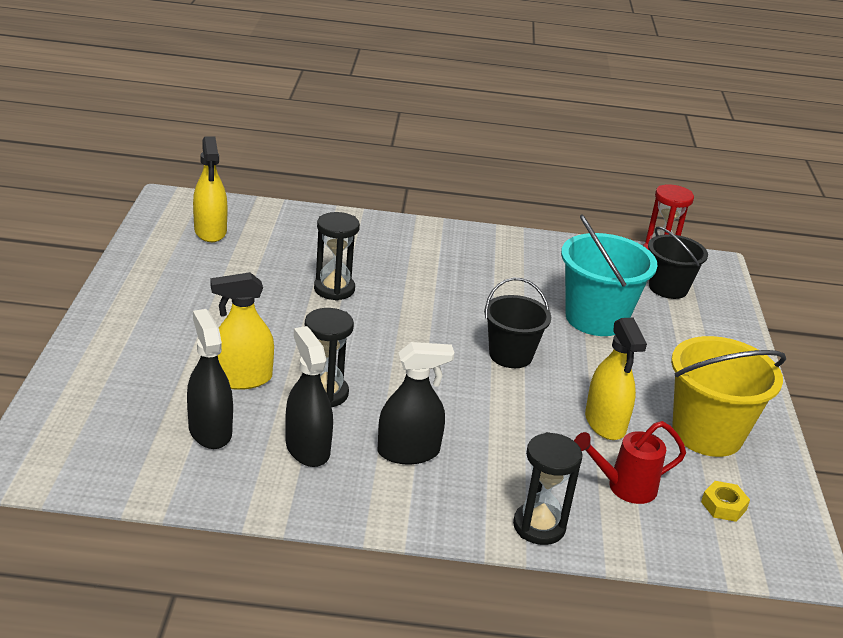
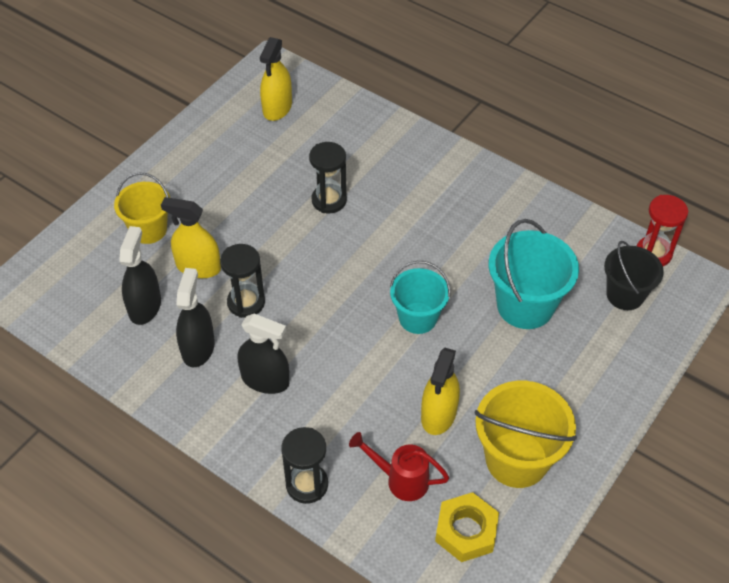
camera: 35 degrees right, 20 degrees up
black bucket [484,278,551,368] -> turquoise bucket [390,261,451,334]
yellow nut [701,481,750,522] -> yellow nut [435,492,499,562], size x1.71
none -> yellow bucket [114,172,170,244]

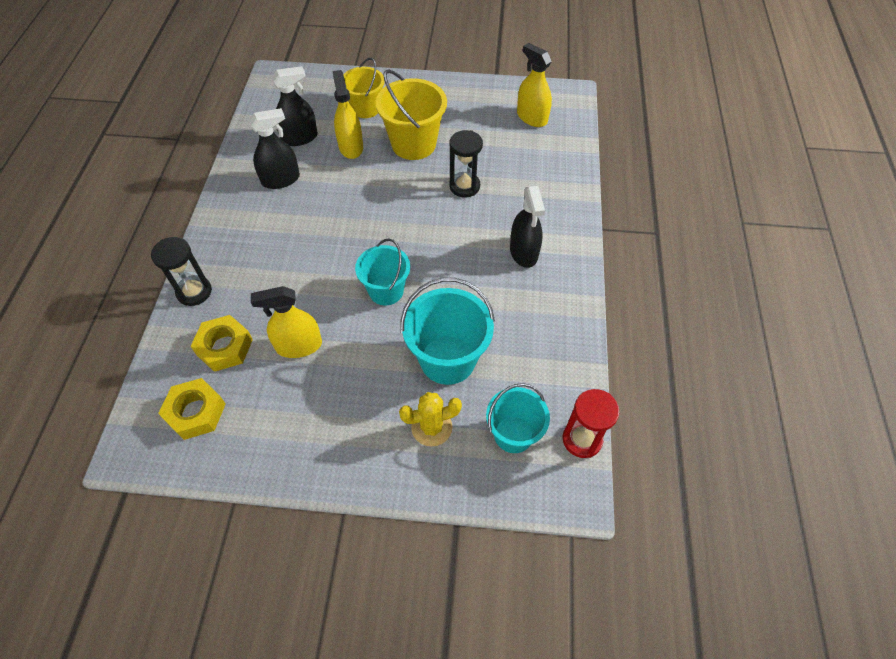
camera: 60 degrees right, 5 degrees up
black hourglass [220,244,265,318] -> none
black spray bottle [238,314,290,394] -> black spray bottle moved to [510,186,545,268]
yellow spray bottle [260,37,292,121] -> yellow spray bottle turned 60 degrees clockwise [517,43,552,127]
red watering can [349,432,449,501] -> yellow nut [190,315,253,372]
yellow bucket [475,381,577,488] -> yellow bucket moved to [376,69,447,160]
black bucket [604,241,664,310] -> turquoise bucket [486,383,550,453]
none -> yellow cactus [399,392,462,447]

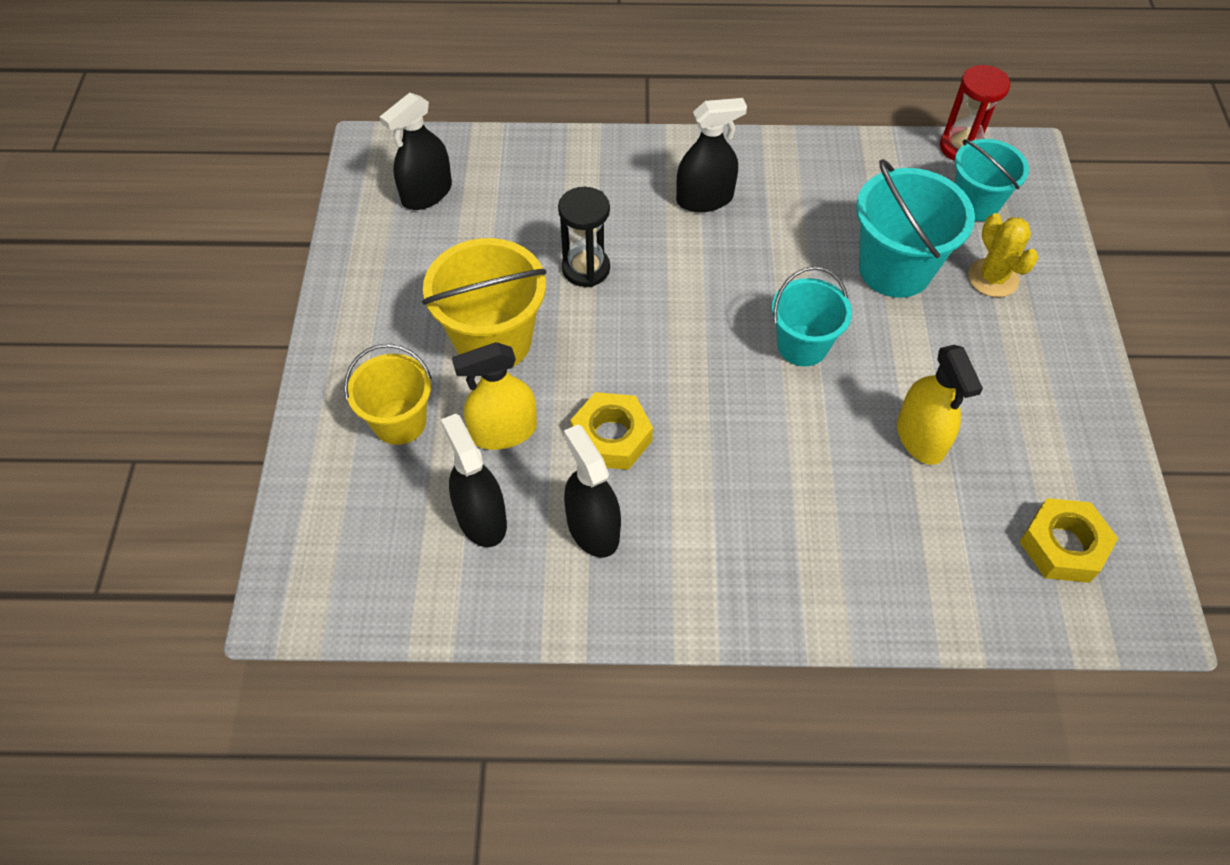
camera: 95 degrees left, 0 degrees up
black hourglass [151,237,212,306] -> none
yellow nut [190,315,253,372] -> yellow nut moved to [570,392,653,470]
yellow spray bottle [517,43,552,127] -> black spray bottle [380,93,452,210]

